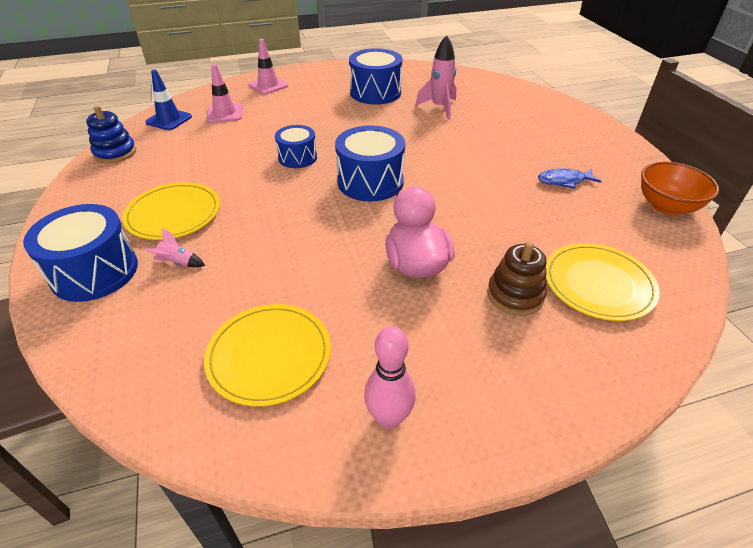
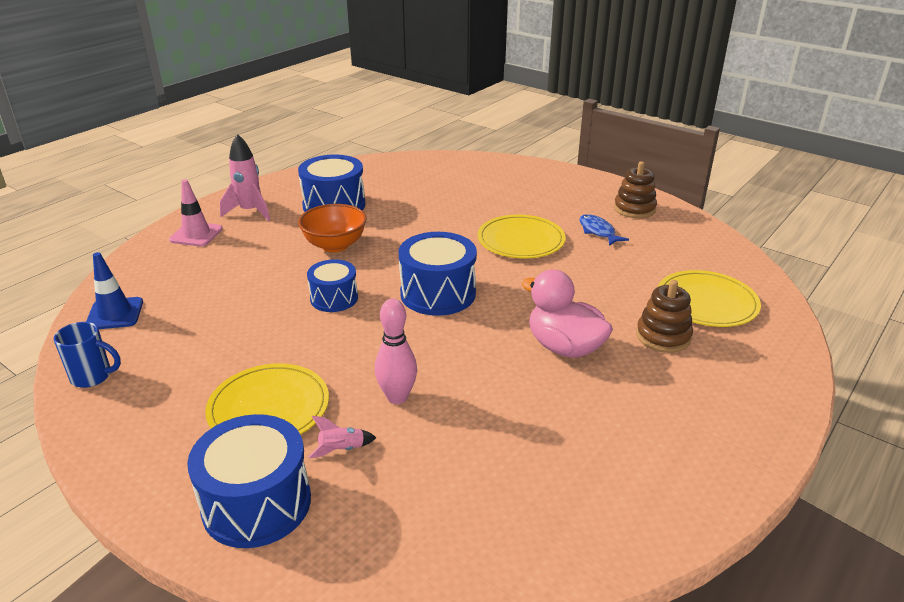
camera: 35 degrees left, 10 degrees down
blue stacking toy [86,105,136,163] -> blue mug [54,322,121,388]
yellow plate [204,304,331,407] -> yellow plate moved to [477,215,566,258]
pink traffic cone [207,64,242,123] -> none
pink bowling pin [364,326,415,429] -> pink bowling pin moved to [375,299,417,404]
pink rocket [415,35,456,120] -> pink rocket moved to [220,134,270,221]
blue fish [538,168,602,189] -> blue fish turned 105 degrees clockwise [579,214,629,246]
orange bowl [641,162,719,215] -> orange bowl moved to [298,204,367,252]
none -> brown stacking toy [614,161,657,218]

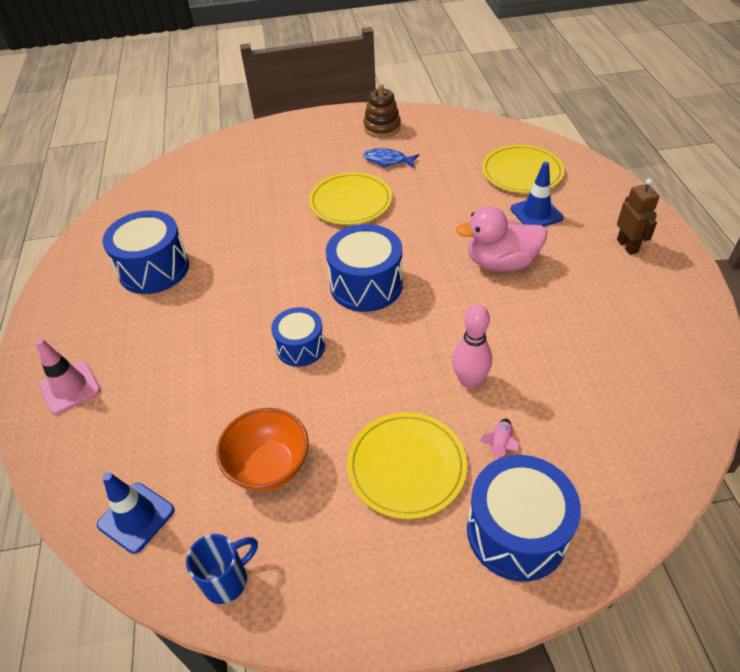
camera: 45 degrees left, 15 degrees up
pink rocket [220,134,270,221] -> none
orange bowl [298,204,367,252] -> orange bowl moved to [216,408,309,491]
brown stacking toy [636,280,693,353] -> blue traffic cone [510,162,564,227]
none -> brown robot [617,179,659,255]

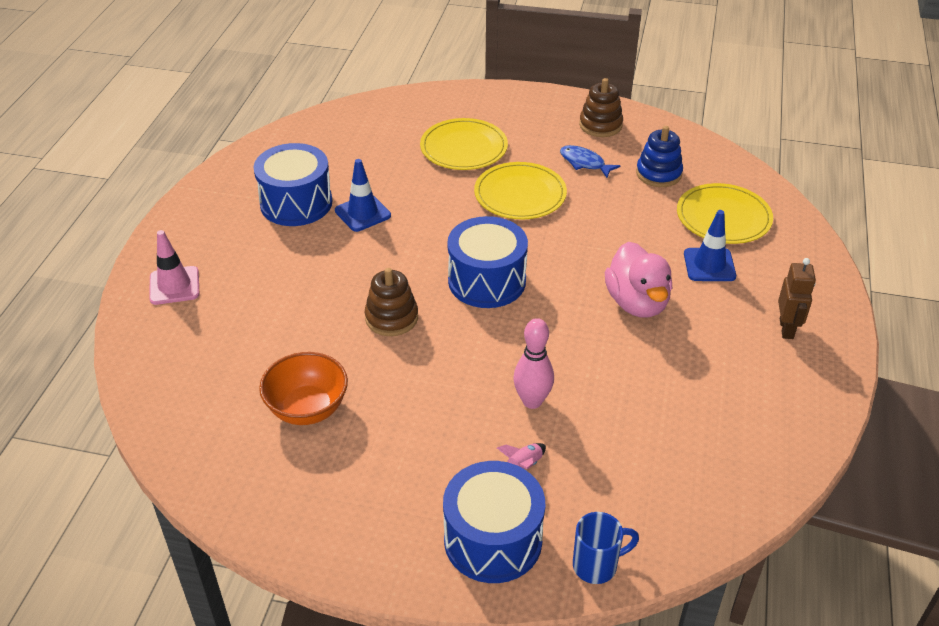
camera: 20 degrees right, 5 degrees down
blue traffic cone [97,472,175,554] -> blue traffic cone moved to [335,159,391,232]
blue mug [186,534,258,604] -> blue mug moved to [573,512,639,584]
blue drum [271,307,325,367] -> brown stacking toy [365,268,418,336]
yellow plate [347,412,467,519] -> yellow plate moved to [420,118,508,170]
pink duck [456,206,547,271] -> pink duck turned 120 degrees counterclockwise [605,242,672,318]
none -> blue stacking toy [636,126,683,187]

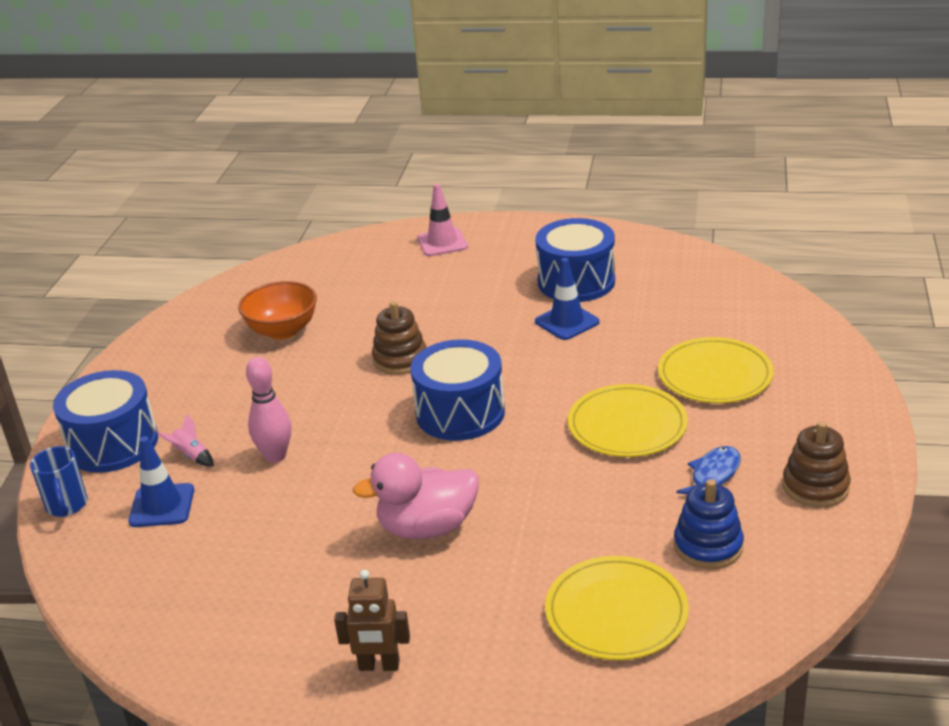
camera: 90 degrees right, 10 degrees down
blue traffic cone [684,210,736,281] -> blue traffic cone moved to [128,436,194,527]

